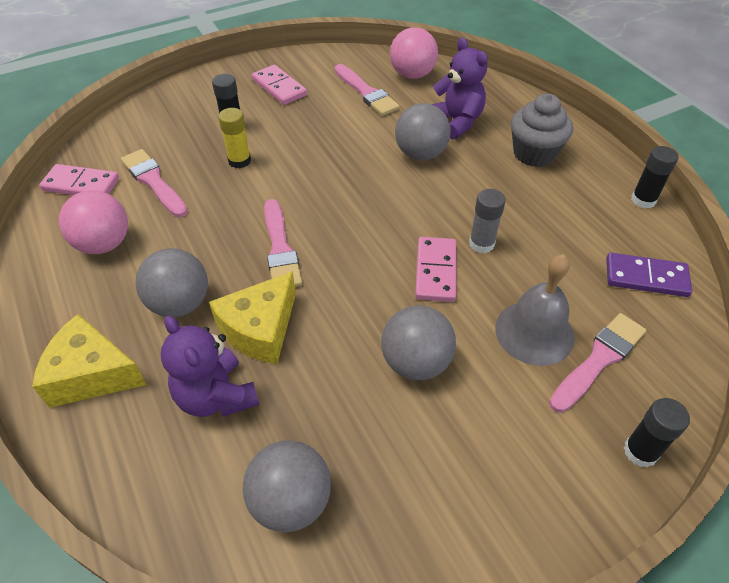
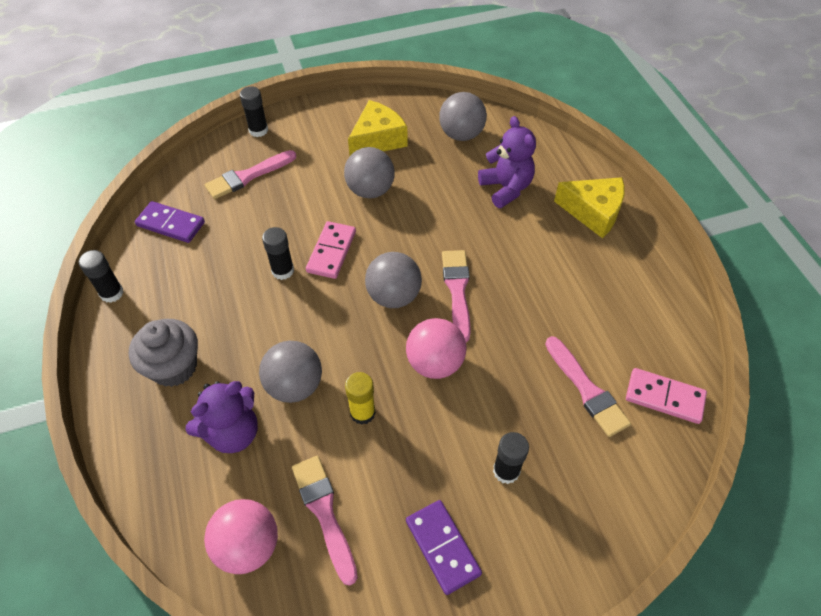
camera: 170 degrees left, 5 degrees up
pink ball [59,190,128,254] -> pink ball moved to [406,318,467,379]
grey ball [135,248,208,317] -> grey ball moved to [365,252,422,308]
yellow cheese [209,271,296,364] -> yellow cheese moved to [348,100,407,156]
yellow glue stick [218,108,251,168] -> yellow glue stick moved to [345,372,376,425]
pink domino [252,65,307,105] -> purple domino [406,500,482,595]
purple teddy bear [431,38,488,140] -> purple teddy bear turned 105 degrees counterclockwise [185,381,258,453]
grey glue stick [469,189,506,253] -> black glue stick [262,227,294,280]
grey bell [495,254,575,366] -> none

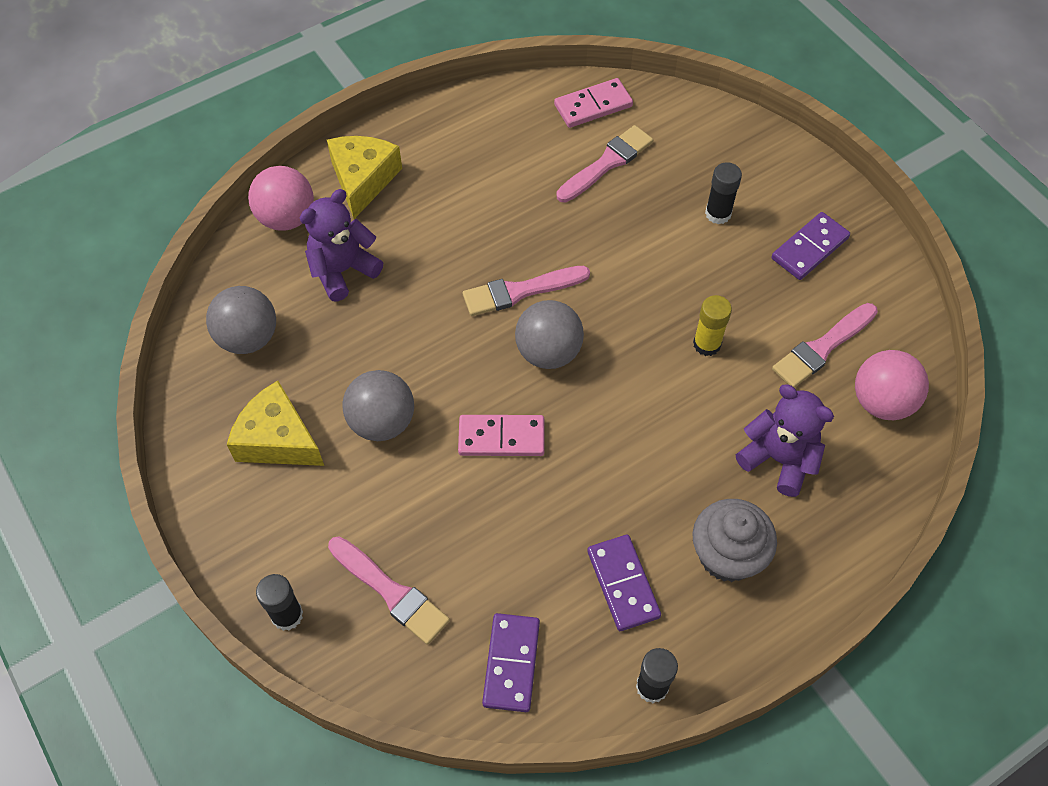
camera: 105 degrees left, 5 degrees up
grey ball [259,341,322,403] -> none
black glue stick [262,227,294,280] -> none
pink ball [406,318,467,379] -> pink ball moved to [248,166,314,231]
pink domino [626,368,707,424] -> pink domino turned 60 degrees clockwise [554,78,633,128]
none -> purple domino [587,535,661,631]

